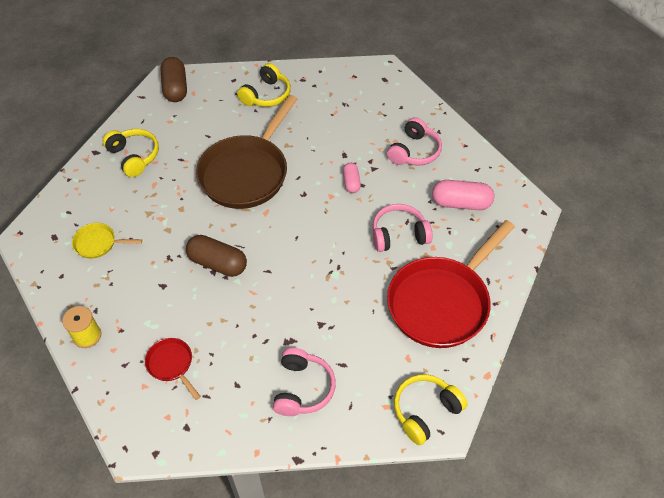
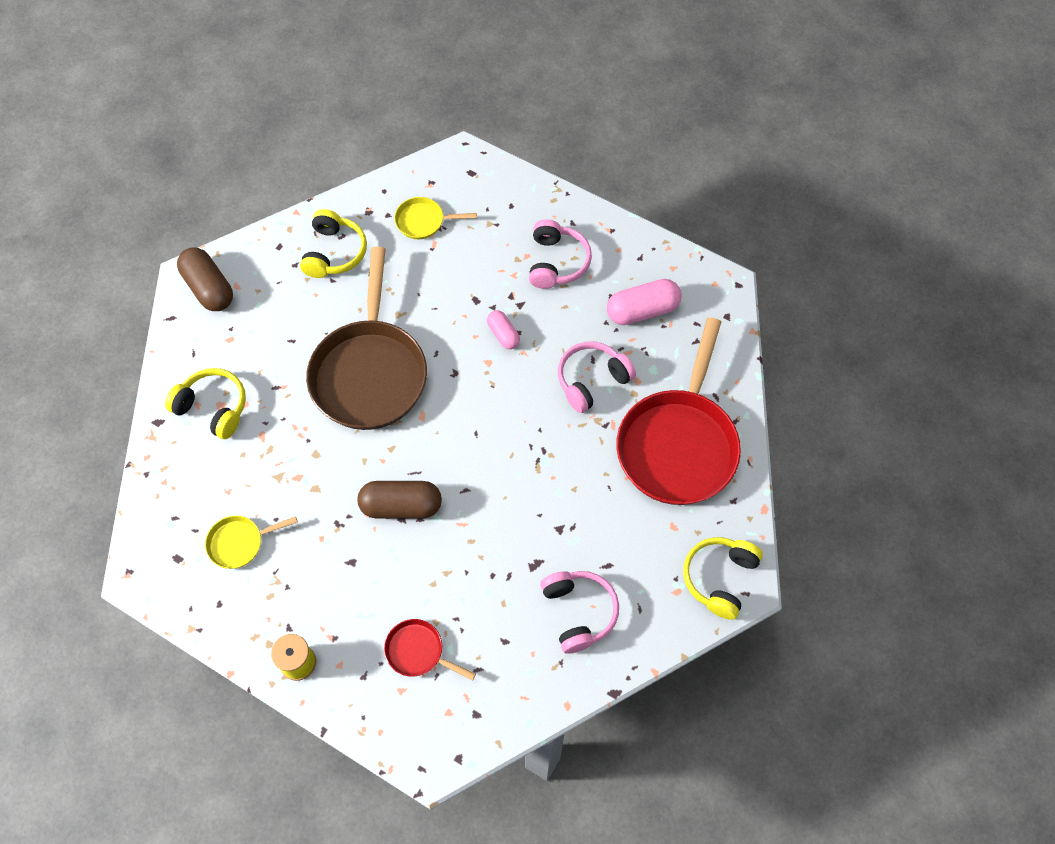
camera: 25 degrees left, 10 degrees up
none -> yellow pan [394,197,477,239]

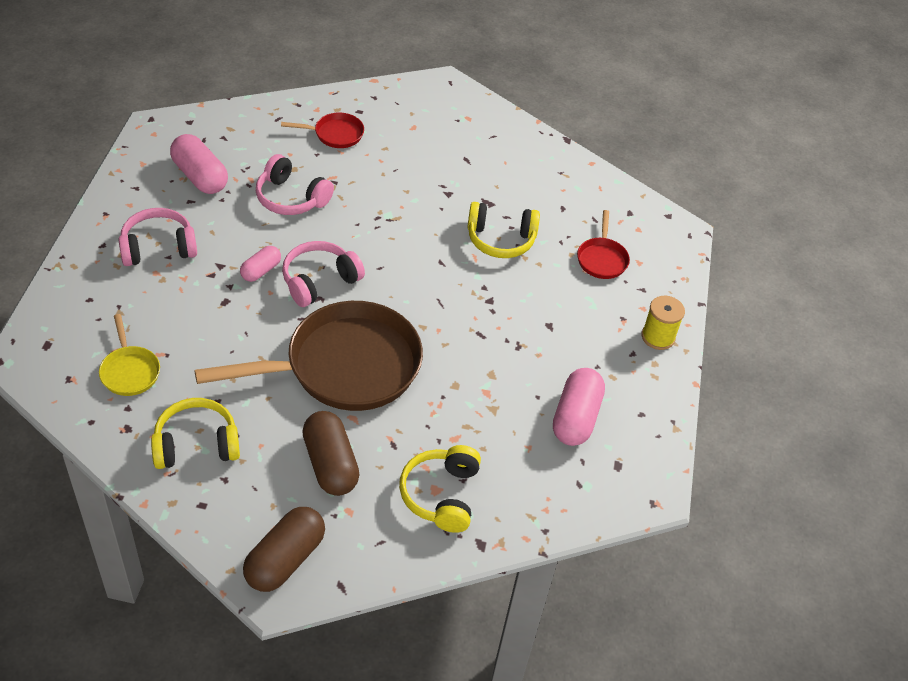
camera: 115 degrees left, 15 degrees down
yellow pan [205,516,298,569] -> pink capsule [553,368,605,446]
brown capsule [358,481,442,519] -> brown capsule moved to [302,411,360,496]
pink headphones [540,571,619,654] -> pink headphones moved to [282,241,365,307]
red pan [616,317,741,505] -> red pan [281,113,364,148], size x0.44
yellow headphones [683,537,763,620] -> yellow headphones moved to [467,202,540,258]

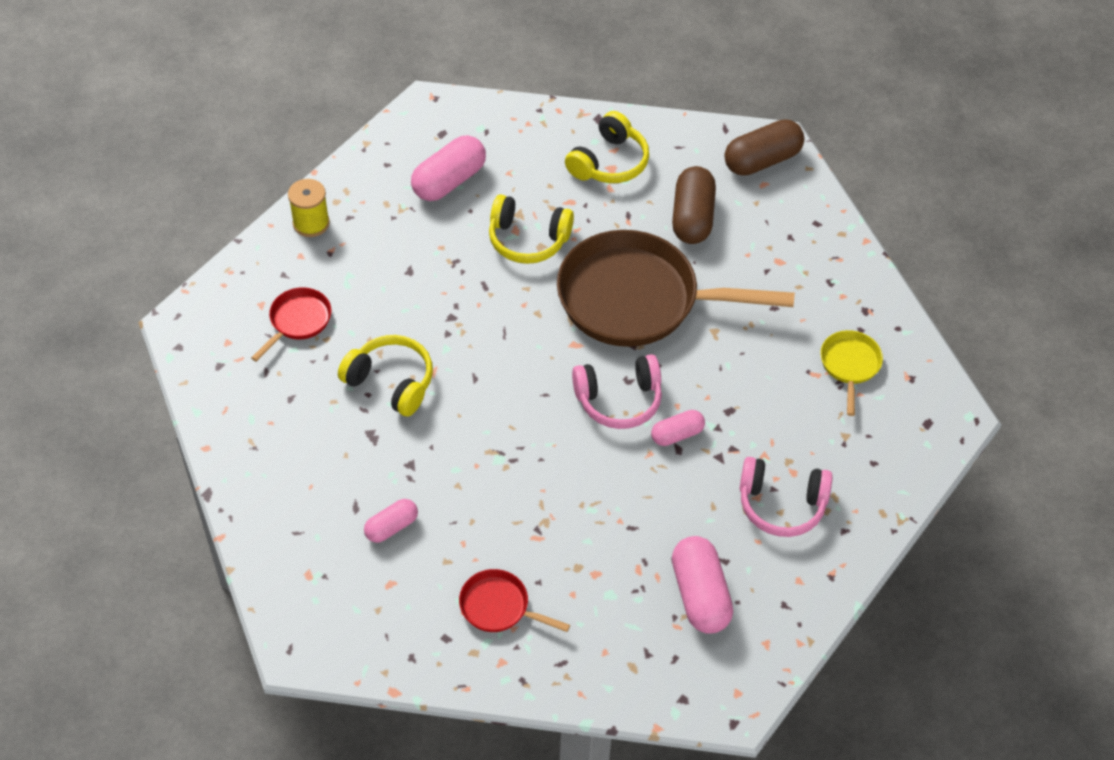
camera: 150 degrees left, 5 degrees up
yellow headphones [151,398,240,469] -> yellow headphones moved to [489,194,574,264]
pink headphones [256,154,334,215] -> none
none -> pink capsule [364,499,418,543]

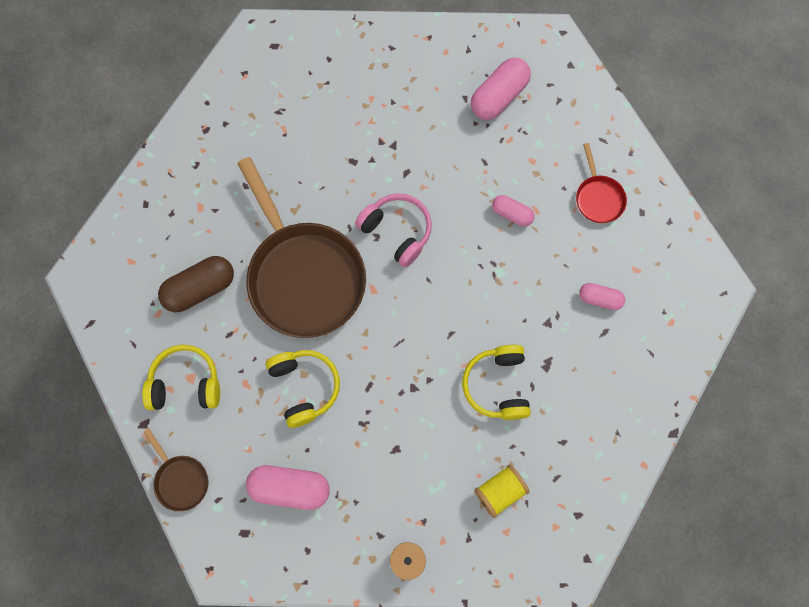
camera: 125 degrees left, 20 degrees up
red pan [251,287,332,362] -> yellow spool [474,464,530,518]
pink capsule [651,410,705,446] -> pink capsule moved to [492,195,535,226]
brown capsule [724,119,804,176] -> none
pink headphones [740,457,833,537] -> none
yellow pan [820,330,883,416] -> none
none -> brown pan [143,428,209,512]

